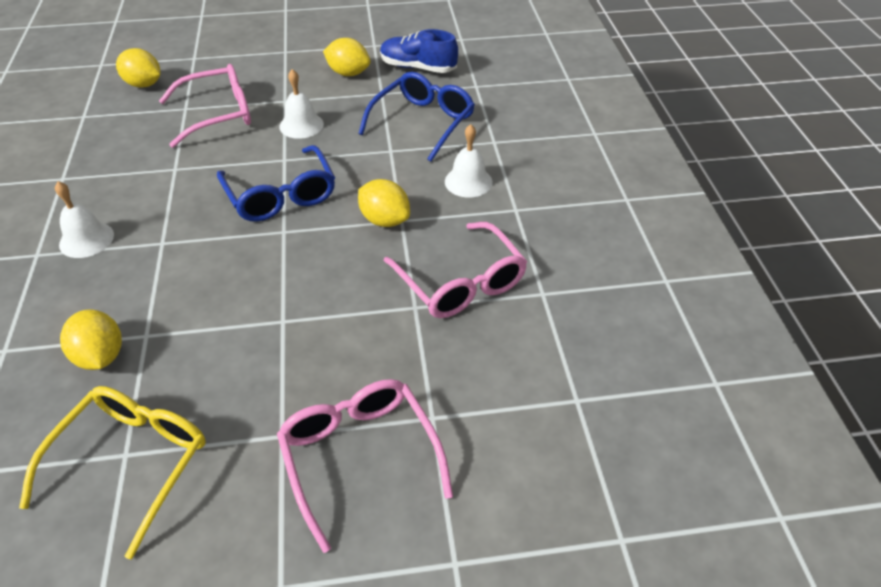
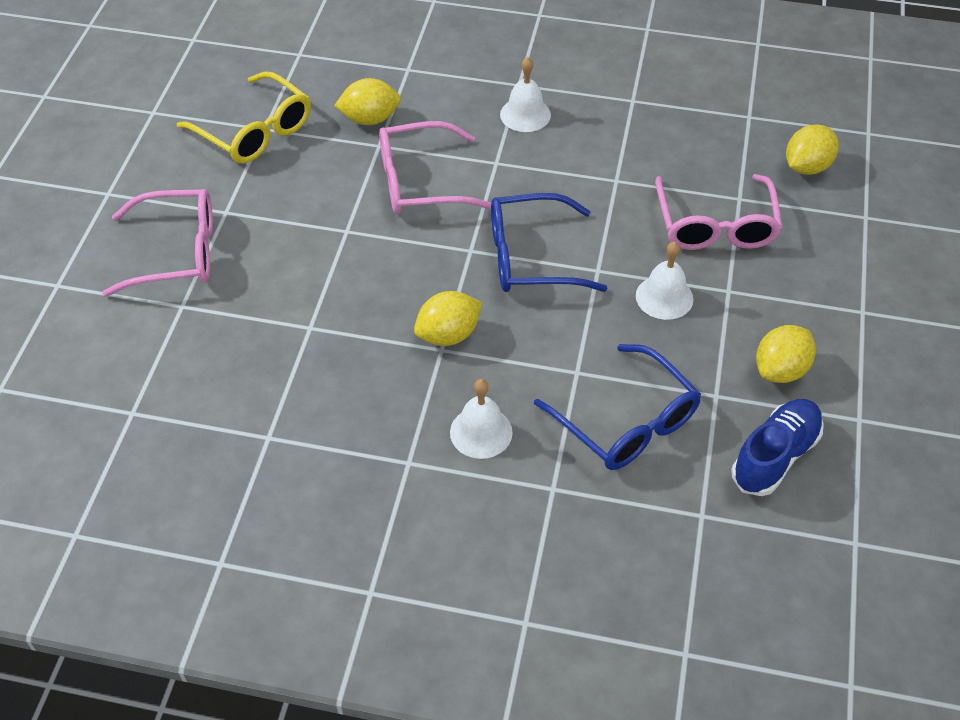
camera: 110 degrees right, 5 degrees up
pink glasses [384,222,527,318] -> pink glasses moved to [379,121,491,214]

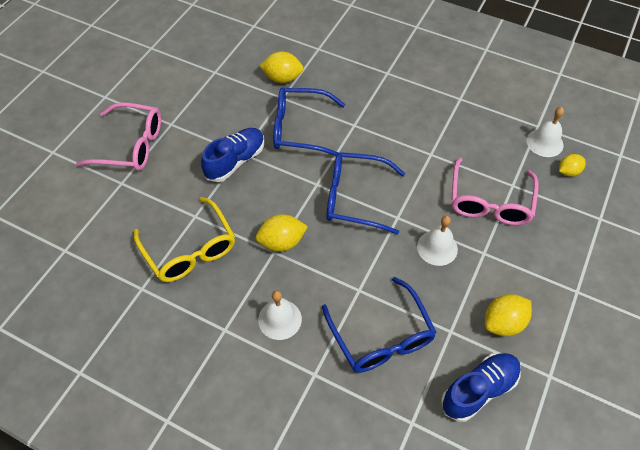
camera: 15 degrees right, 5 degrees up
yellow glasses [177,71,311,164] -> yellow glasses moved to [134,197,235,282]
pink glasses [379,121,491,214] -> blue glasses [273,88,345,156]
white bell [500,57,551,132] -> white bell moved to [527,107,564,157]
yellow lemon [786,125,839,175] -> yellow lemon [559,154,586,177], size x0.65
none -> blue shoe [201,128,264,182]

